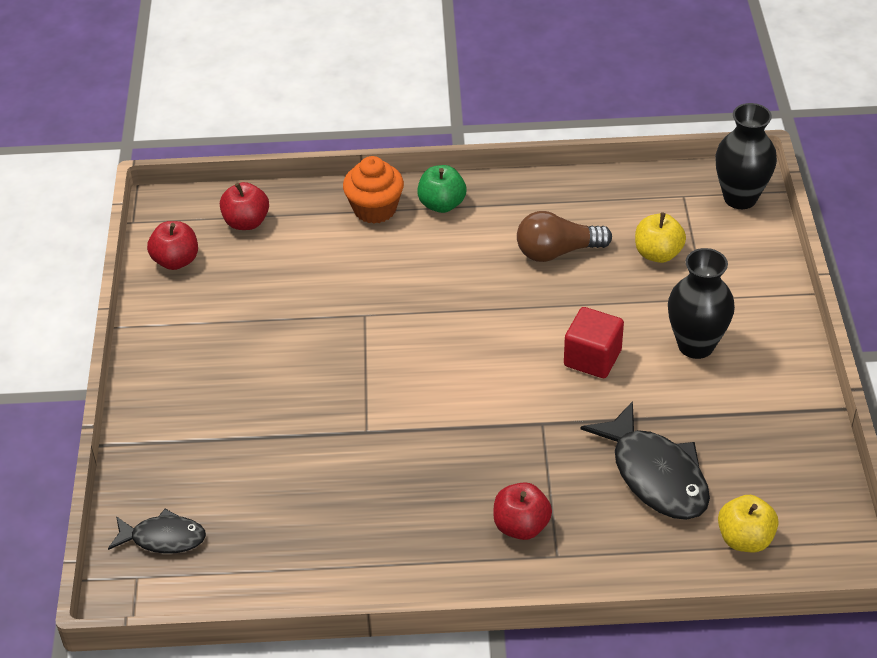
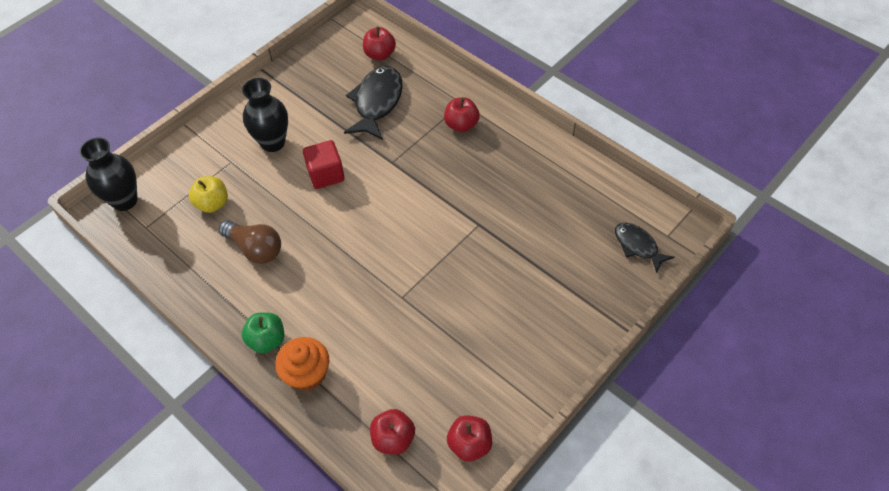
camera: 135 degrees left, 10 degrees up
yellow apple [718,495,779,552] -> red apple [363,27,396,60]

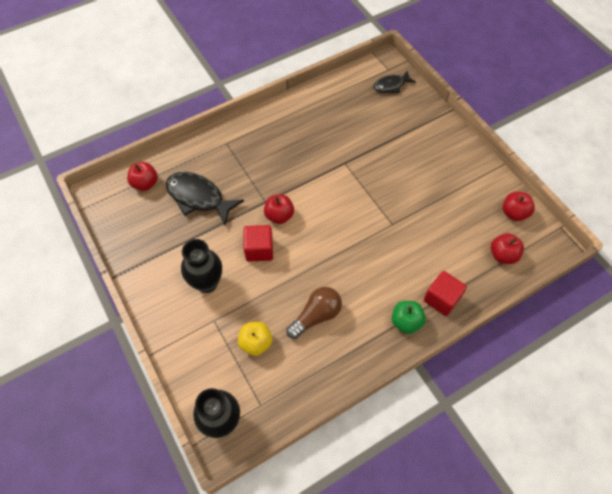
camera: 75 degrees left, 5 degrees up
orange cupcake [275,337,329,391] -> red cube [424,271,467,316]
red apple [444,97,480,132] -> red apple moved to [264,194,294,224]

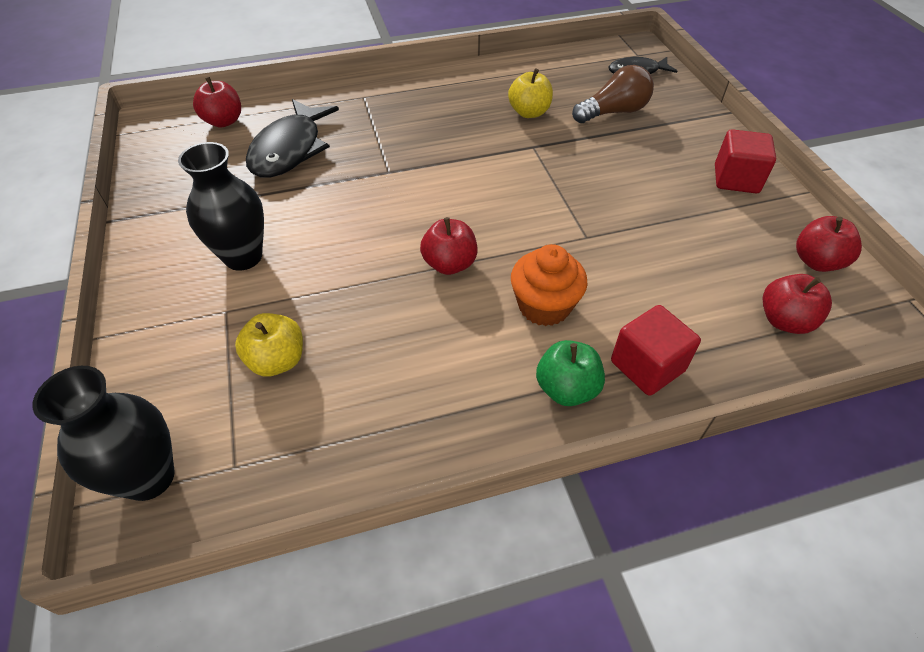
camera: 15 degrees right, 10 degrees down
black fish [166,172,244,226] -> black fish turned 120 degrees counterclockwise [246,99,339,178]
red cube [243,225,273,262] -> red cube moved to [715,129,776,193]
red apple [264,194,294,224] -> red apple moved to [420,217,478,275]
brown light bulb [286,287,342,339] -> brown light bulb moved to [572,65,654,123]
none -> yellow apple [508,68,553,118]
none -> orange cupcake [511,244,587,326]

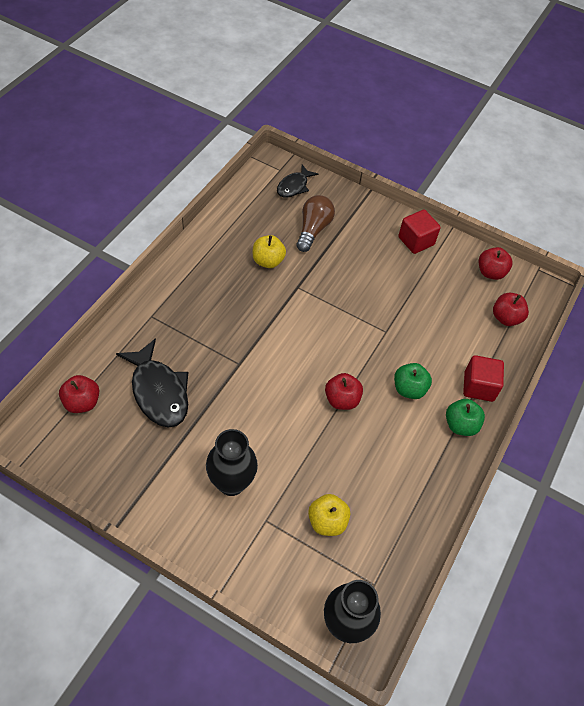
camera: 50 degrees left, 5 degrees up
orange cupcake [511,244,587,326] -> green apple [394,363,432,399]

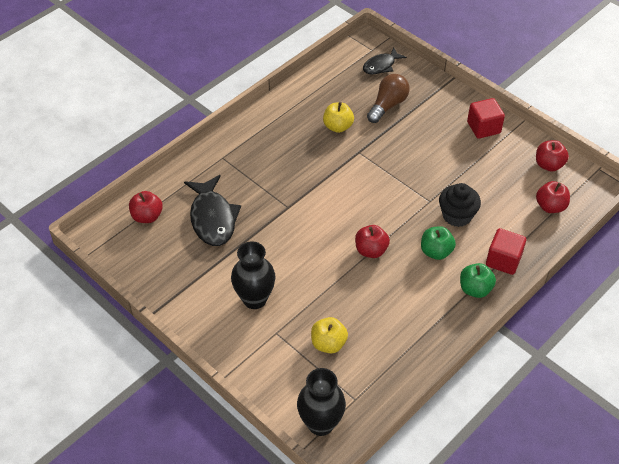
camera: 20 degrees right, 5 degrees down
none -> black cupcake [439,183,481,227]

